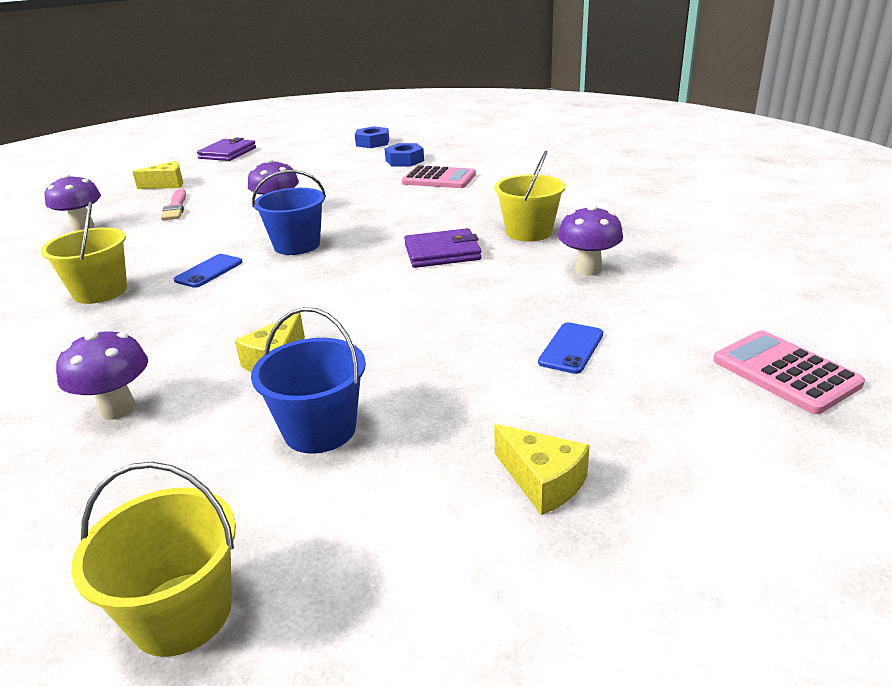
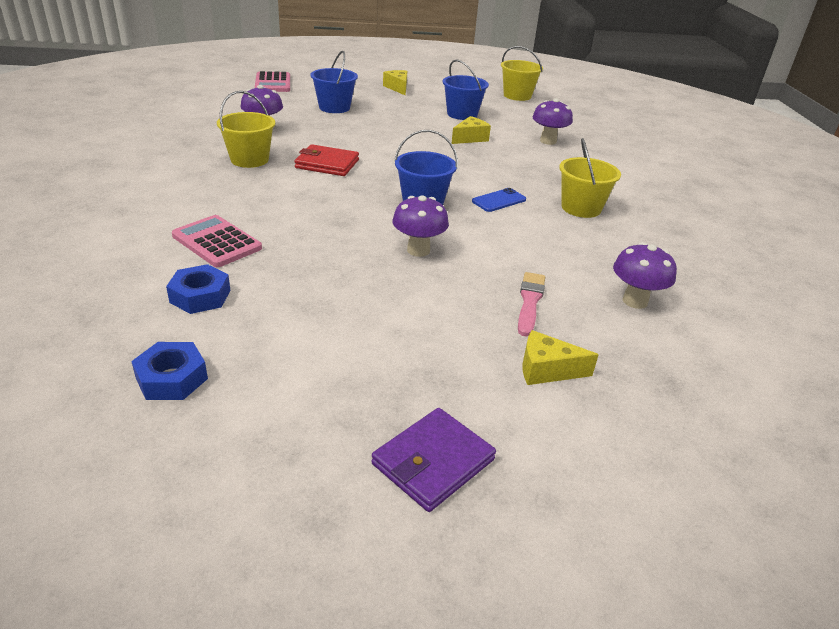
camera: 160 degrees left, 5 degrees up
purple wallet [404,228,482,268] -> red wallet [294,144,359,176]
blue phone [538,322,603,374] -> blue bucket [311,51,358,113]

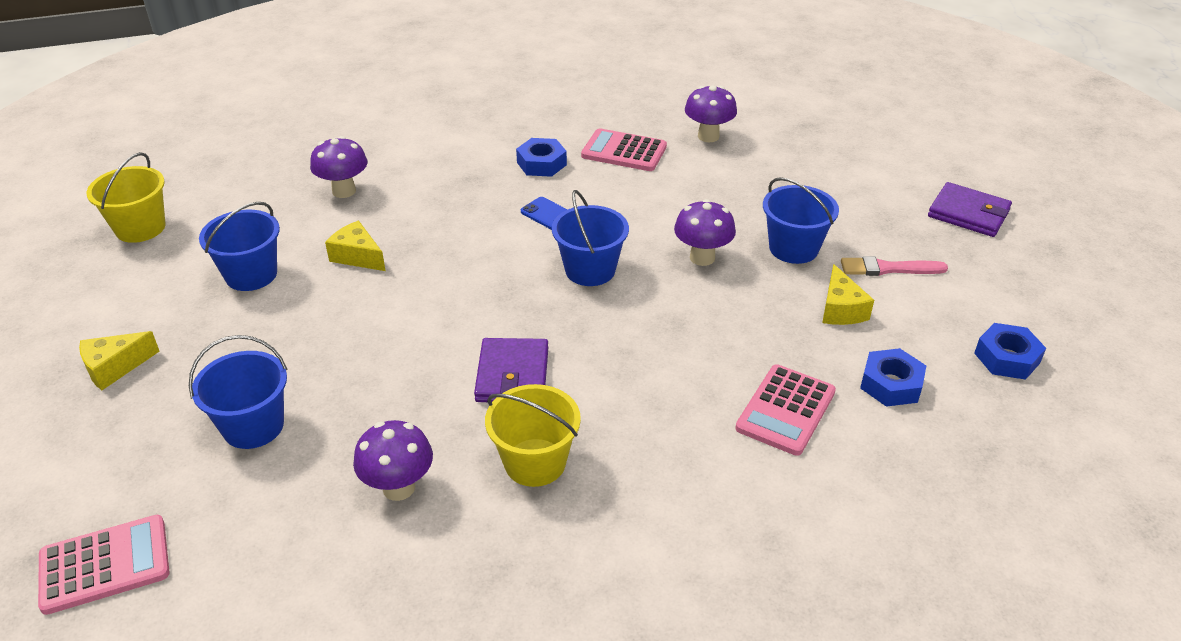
camera: 100 degrees left, 5 degrees up
red wallet [294,144,359,176] -> purple wallet [474,338,548,402]
pink brush [518,272,545,337] -> pink brush moved to [841,256,948,276]
yellow cheese [523,330,599,385] -> yellow cheese moved to [822,264,874,325]
yellow bucket [559,138,621,218] -> blue nut [516,138,567,177]
none -> pink calculator [581,128,667,171]
none -> blue bucket [763,177,839,264]

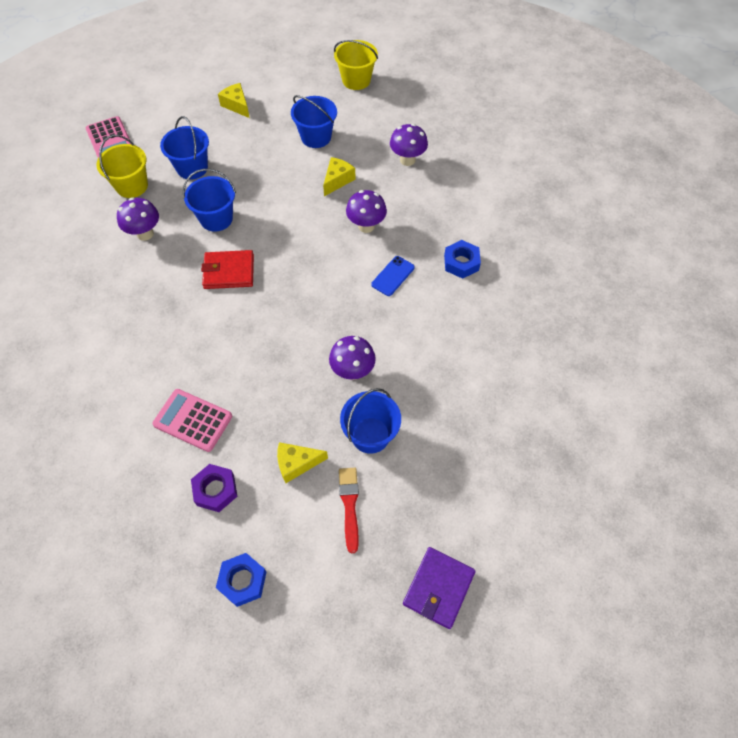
camera: 85 degrees right, 20 degrees up
purple wallet [474,338,548,402] -> red wallet [201,250,254,289]
yellow bucket [485,384,581,487] -> yellow bucket moved to [96,135,148,198]
blue bucket [552,190,629,286] -> blue bucket moved to [183,169,236,232]
pink calculator [581,128,667,171] -> none
purple mushroom [685,85,737,142] -> purple mushroom moved to [346,190,387,233]
pink brush [841,256,948,276] -> red brush [339,468,359,553]
blue nut [860,348,926,407] -> purple nut [191,464,238,512]

